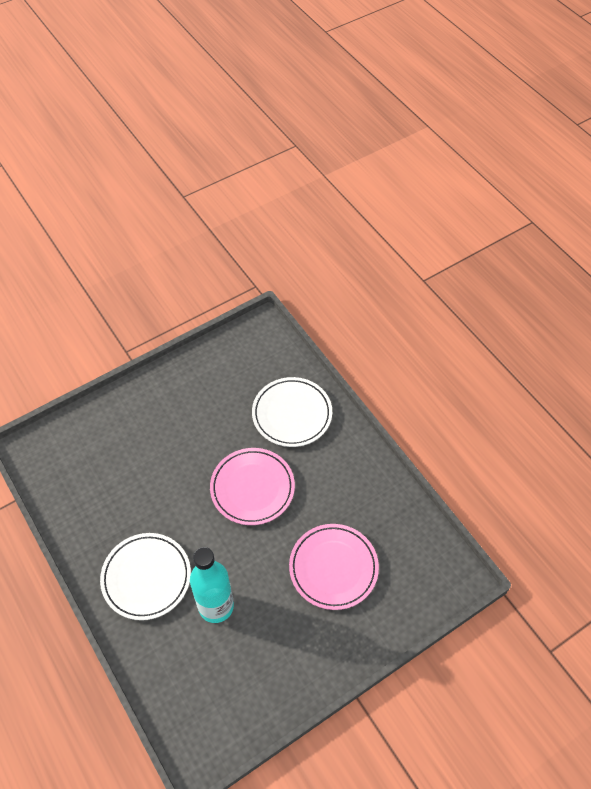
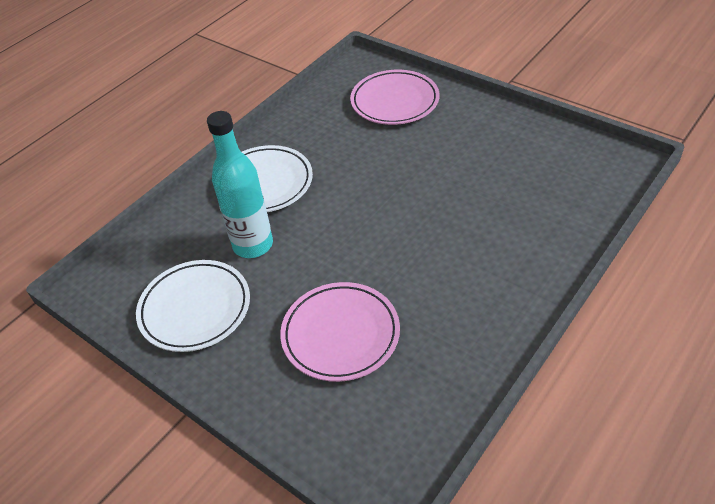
camera: 75 degrees right, 10 degrees down
pink plate [210,448,295,525] -> pink plate moved to [350,70,439,125]
white plate [252,377,332,447] -> white plate moved to [136,260,250,352]

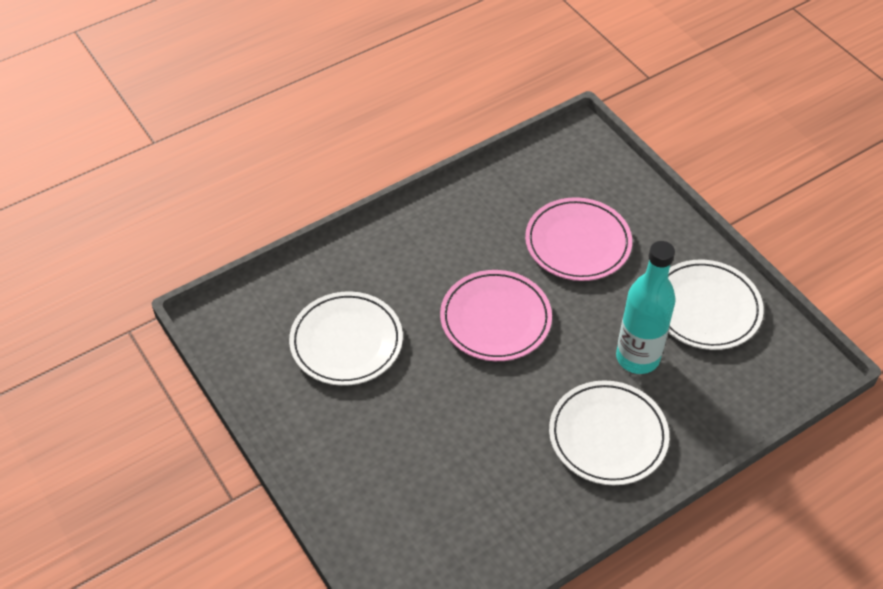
camera: 165 degrees left, 5 degrees up
pink plate [350,70,439,125] -> pink plate moved to [440,270,552,361]
none -> white plate [289,291,403,386]

